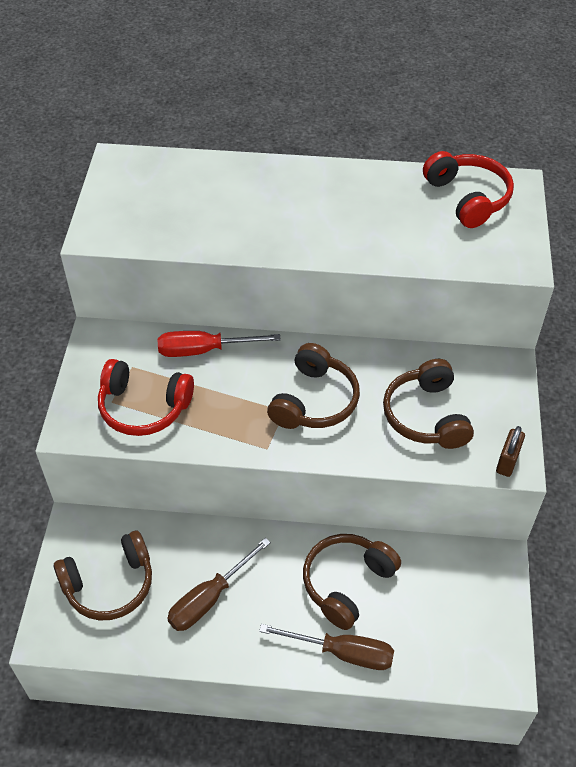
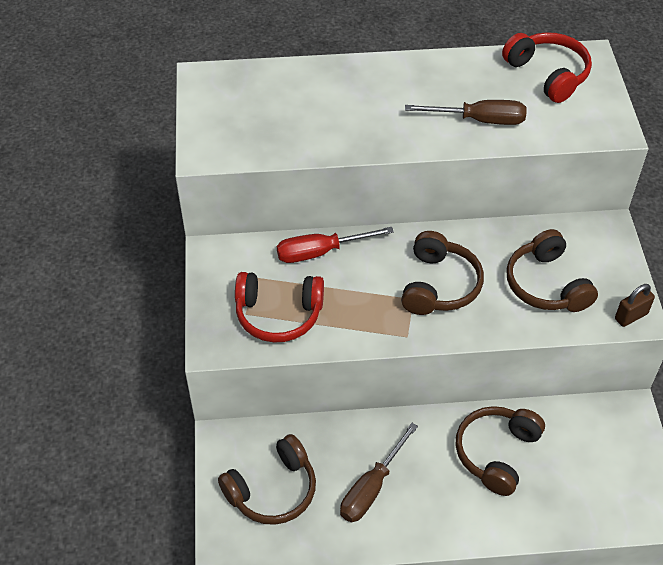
camera: 10 degrees left, 0 degrees up
brown screwdriver [259,624,394,670] -> brown screwdriver moved to [405,100,527,125]
brown padlock [496,426,525,477] -> brown padlock turned 45 degrees clockwise [615,284,655,327]

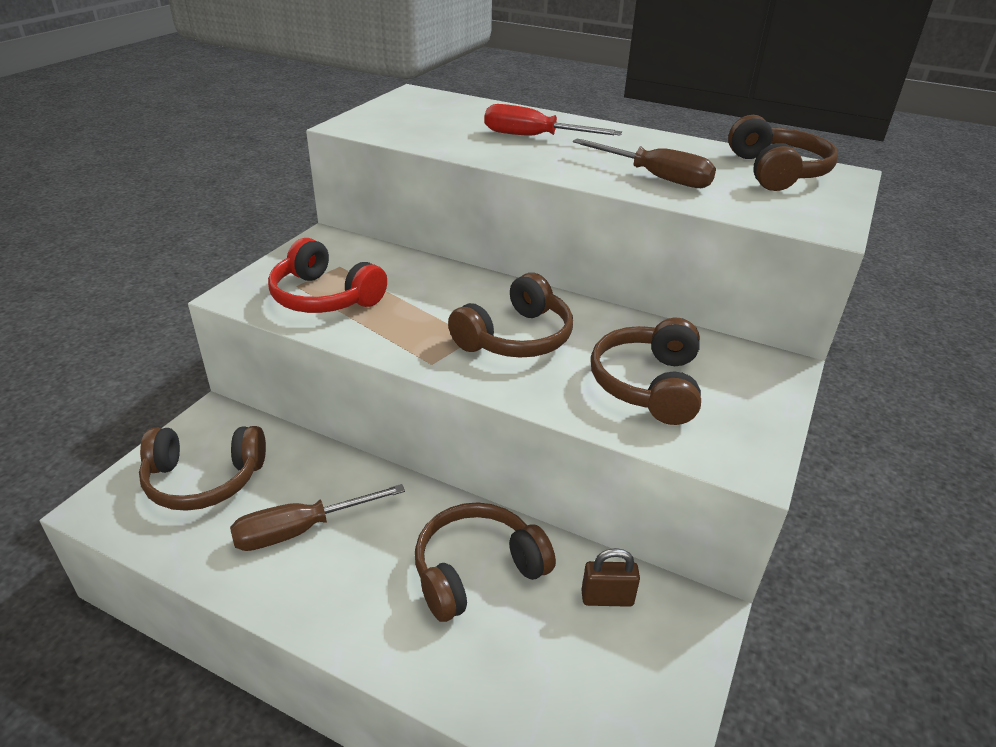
camera: 30 degrees right, 15 degrees down
red screwdriver [277,227,394,263] -> red screwdriver moved to [484,104,622,136]
red headphones [502,32,592,103] -> brown headphones [728,115,838,191]
brown padlock [615,284,655,327] -> brown padlock moved to [582,548,640,607]

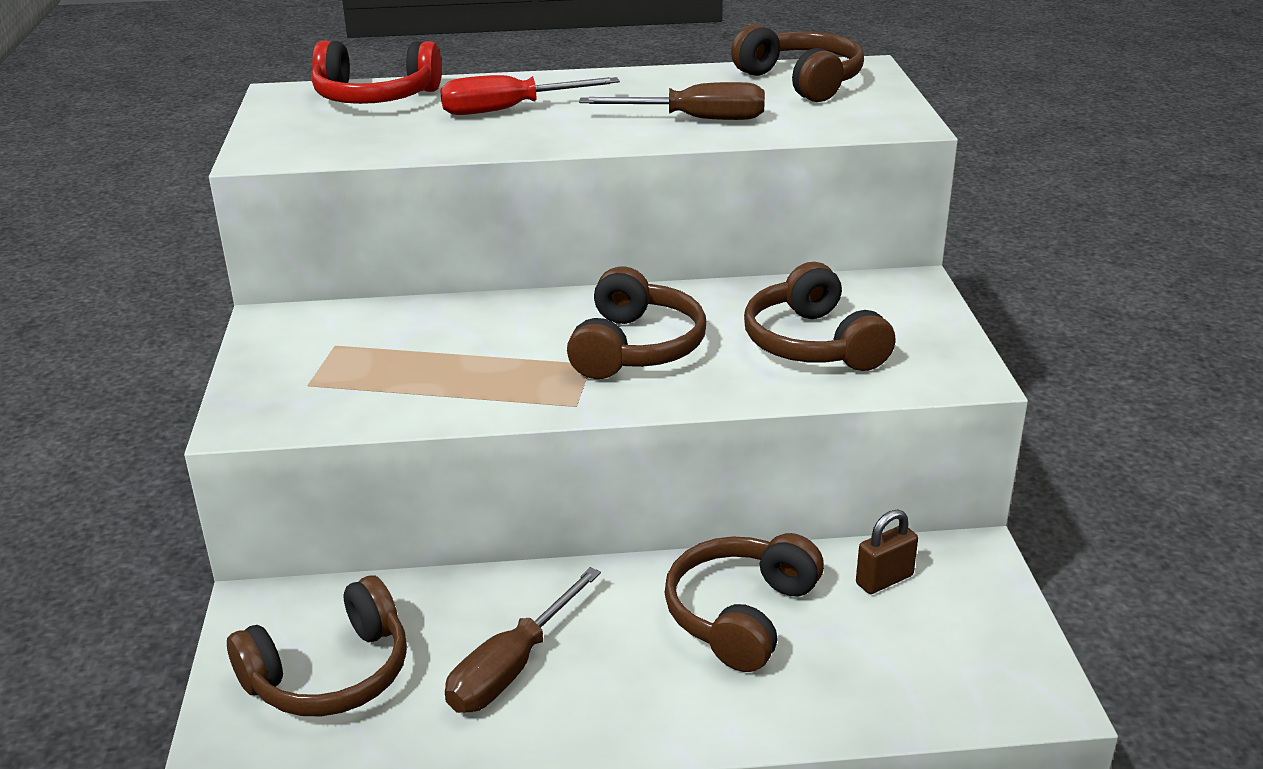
camera: 30 degrees left, 5 degrees down
red headphones [268,238,387,313] -> red headphones moved to [311,41,442,104]

